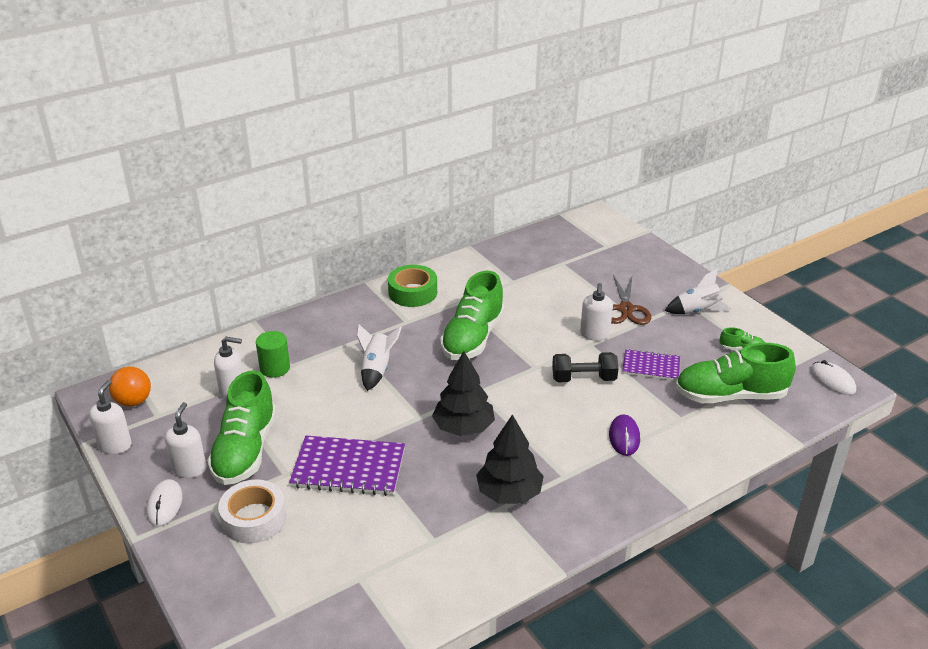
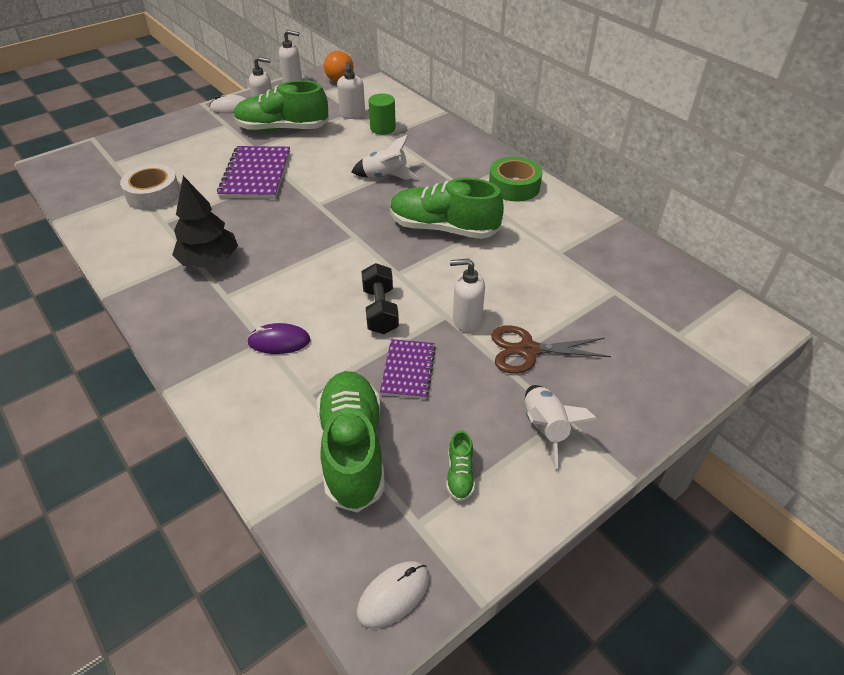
camera: 85 degrees right, 10 degrees up
white tape [218,479,286,544] -> white tape moved to [120,164,180,210]
black tree [432,351,495,436] -> none

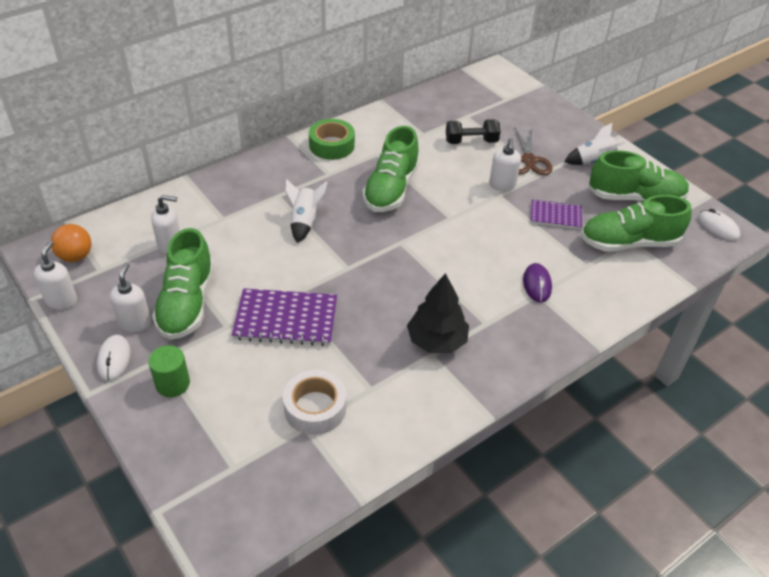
camera: 90 degrees left, 0 degrees up
black dumbbell [361,263,399,334] -> black dumbbell moved to [446,119,500,144]
green cylinder [369,94,396,135] -> green cylinder moved to [148,345,190,397]
green shoe [446,430,475,502] -> green shoe [588,150,689,202], size x2.38

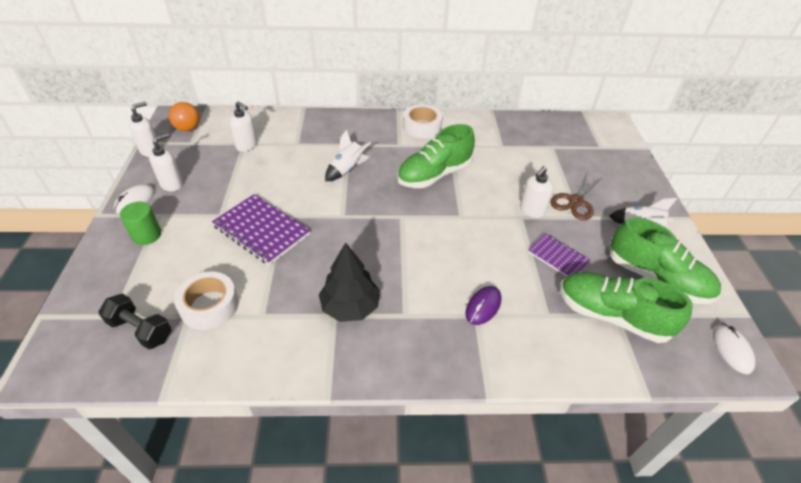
camera: 35 degrees right, 0 degrees up
green shoe [152,228,214,340] -> none
green tape [309,119,355,160] -> white tape [403,104,443,139]
black dumbbell [446,119,500,144] -> black dumbbell moved to [98,294,172,349]

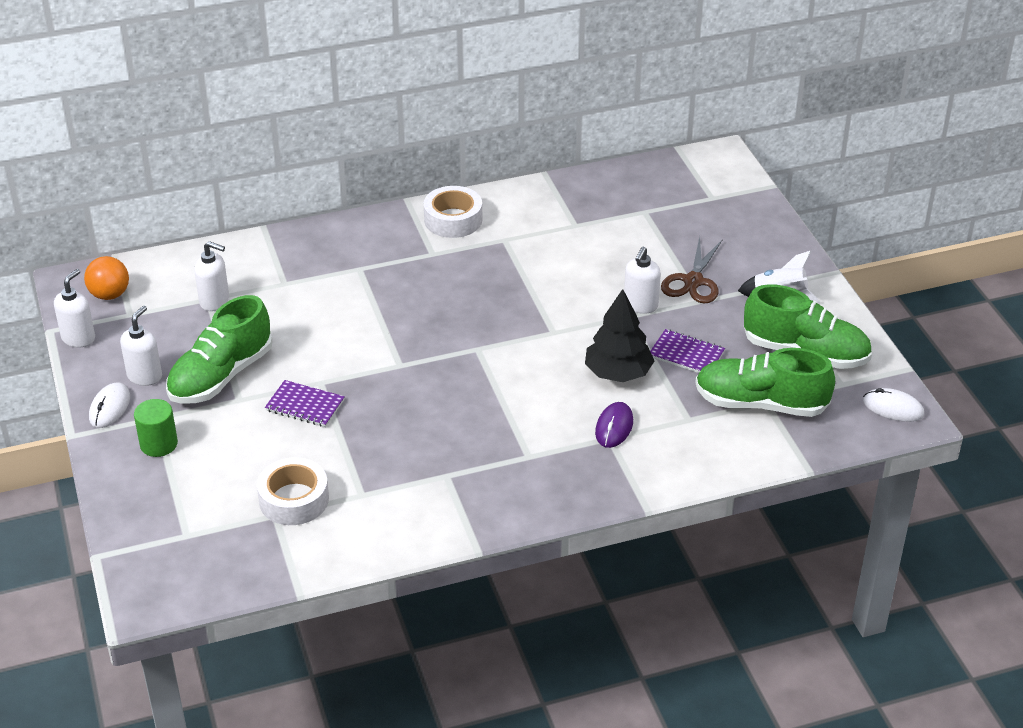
camera: 15 degrees left, 5 degrees down
black dumbbell [98,294,172,349] -> none
purple notebook [212,194,310,265] -> purple notebook [265,380,345,427], size x0.60
black tree [319,242,380,322] -> black tree moved to [585,289,654,382]
white rocket [325,130,371,181] -> none
green shoe [397,124,475,188] -> green shoe moved to [166,295,272,404]
white mouse [713,324,755,374] -> white mouse turned 45 degrees counterclockwise [863,388,924,422]

